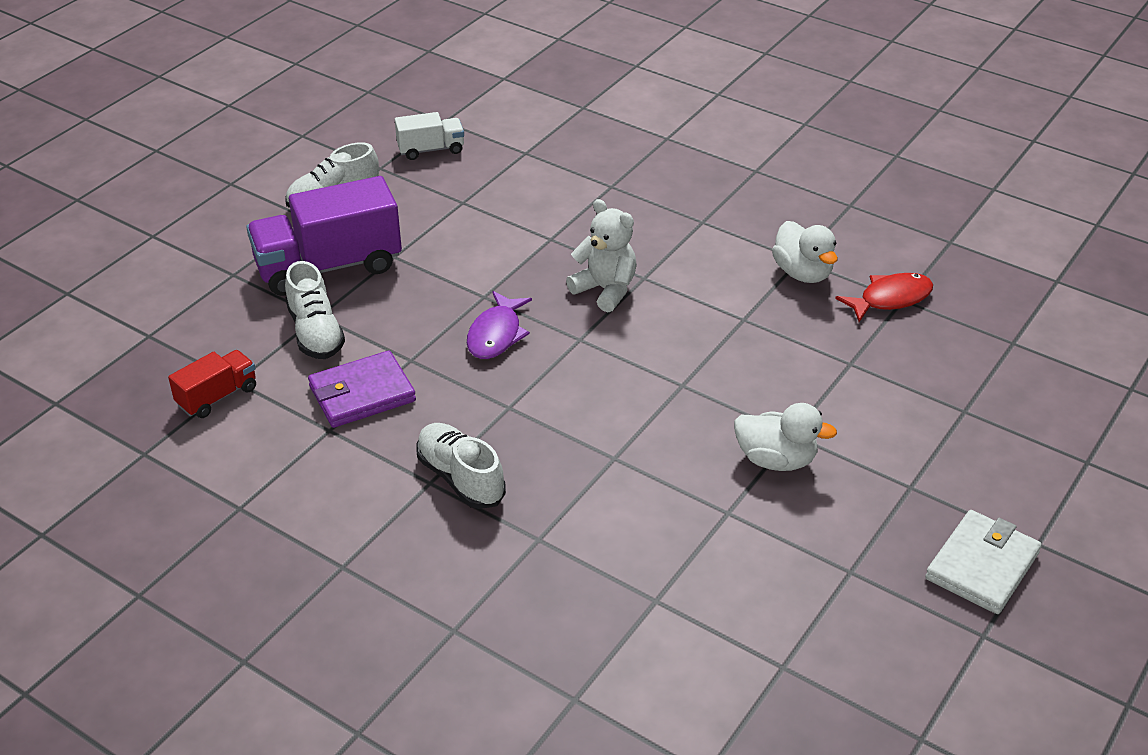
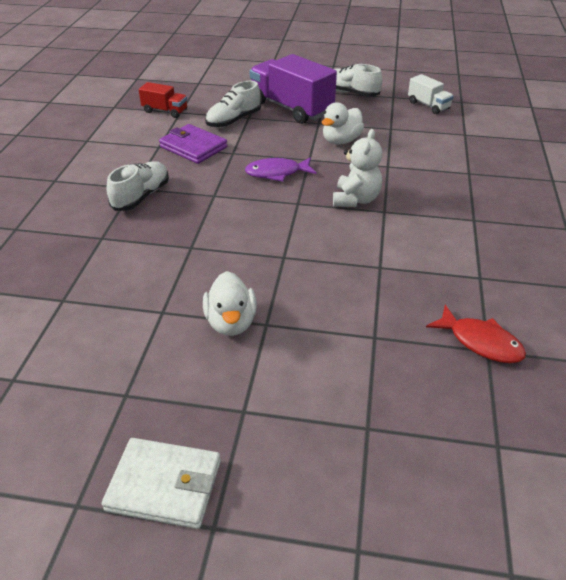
camera: 65 degrees right, 0 degrees up
white duck [772,221,838,283] -> white duck moved to [322,102,364,145]

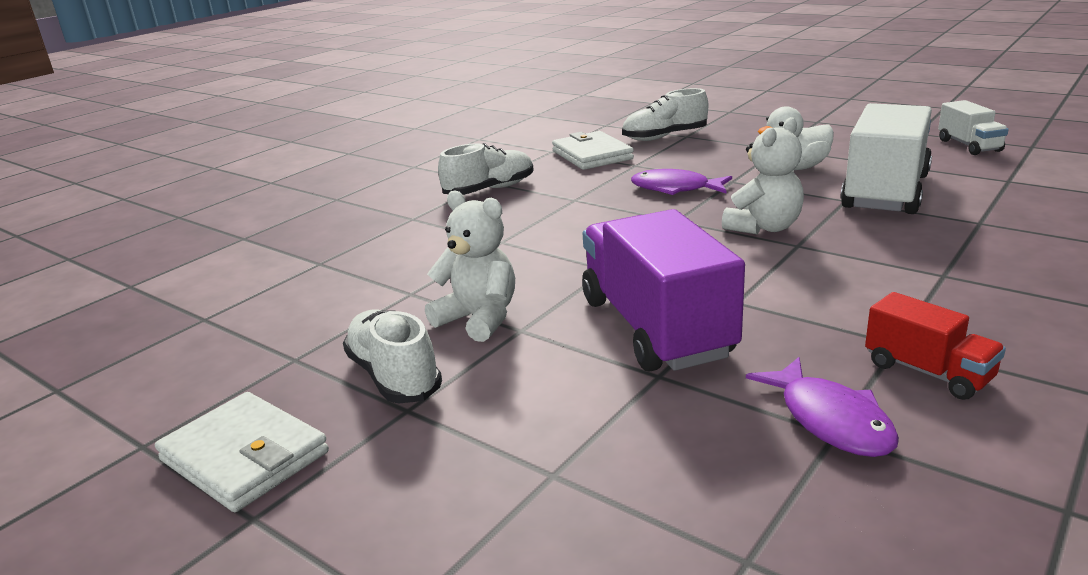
camera: 30 degrees right, 15 degrees down
red truck [139,82,187,118] -> red truck moved to [865,292,1006,400]
purple wallet [159,124,227,164] -> white wallet [552,131,634,170]
white duck [203,271,257,336] -> white teddy bear [425,191,515,342]
purple truck [249,54,337,124] -> purple truck moved to [582,209,745,371]
white shoe [334,64,382,97] -> white shoe moved to [343,310,442,404]
red fish [426,305,526,363] -> purple fish [746,357,899,457]
none -> white truck [840,103,932,214]

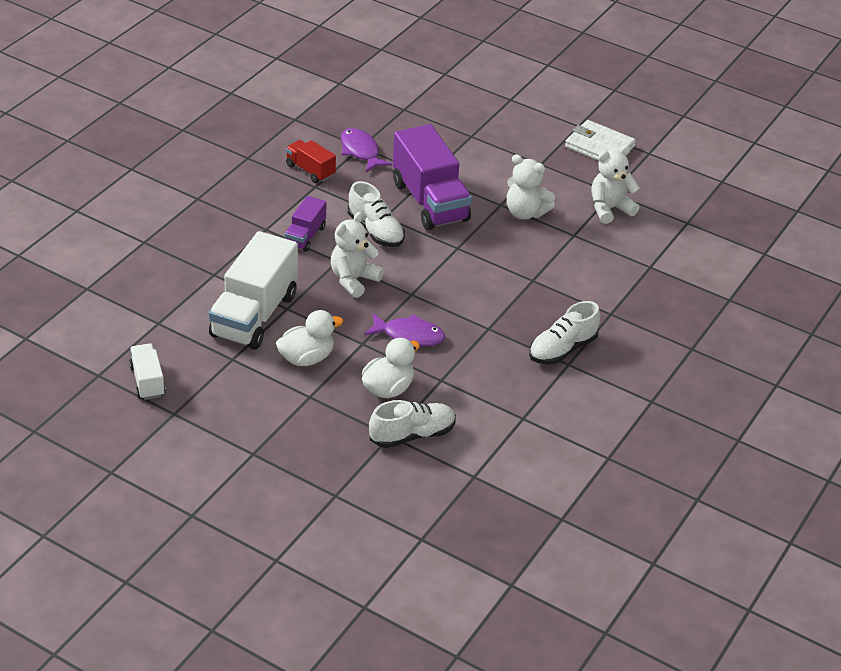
camera: 170 degrees right, 15 degrees up
white shoe [343,310,442,404] -> white shoe moved to [348,181,405,247]
white wallet [552,131,634,170] -> none
none -> purple truck [285,196,326,252]
none -> white duck [362,338,420,398]
none -> white teddy bear [592,145,640,224]

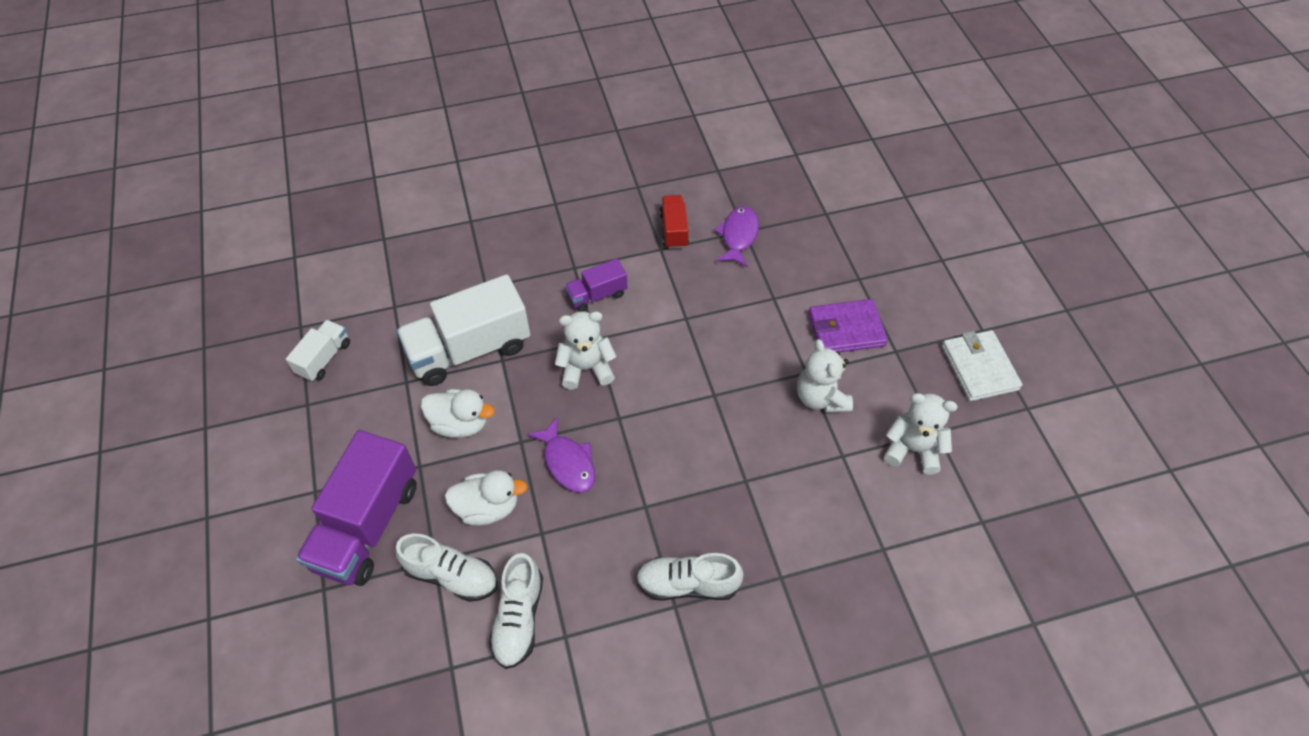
camera: 45 degrees right, 15 degrees up
white shoe [348,181,405,247] -> white shoe moved to [489,553,543,669]
purple truck [393,124,472,230] -> purple truck moved to [296,430,417,586]
none -> purple wallet [808,299,888,352]

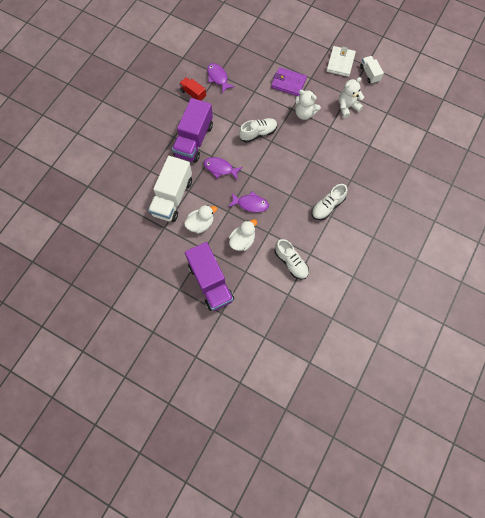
camera: 45 degrees left, 15 degrees up
white truck [286,320,350,382] -> white truck moved to [360,56,384,84]
white shoe [395,534,498,602] -> white shoe moved to [239,118,277,143]
white teddy bear [555,311,617,390] -> purple fish [204,157,243,180]
purple truck [565,259,627,312] -> purple truck [172,98,213,163], size x1.96
purple wallet [808,299,888,352] -> purple wallet turned 75 degrees clockwise [271,67,307,96]
white wallet [942,330,1022,401] -> white wallet turned 75 degrees clockwise [326,46,356,77]

